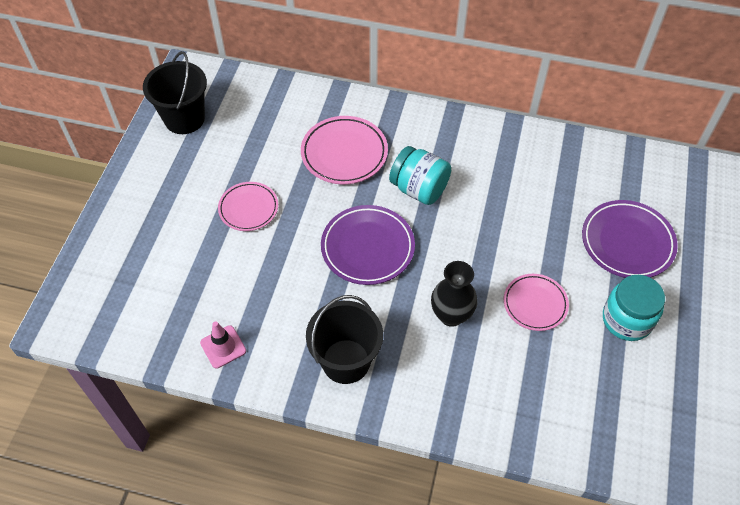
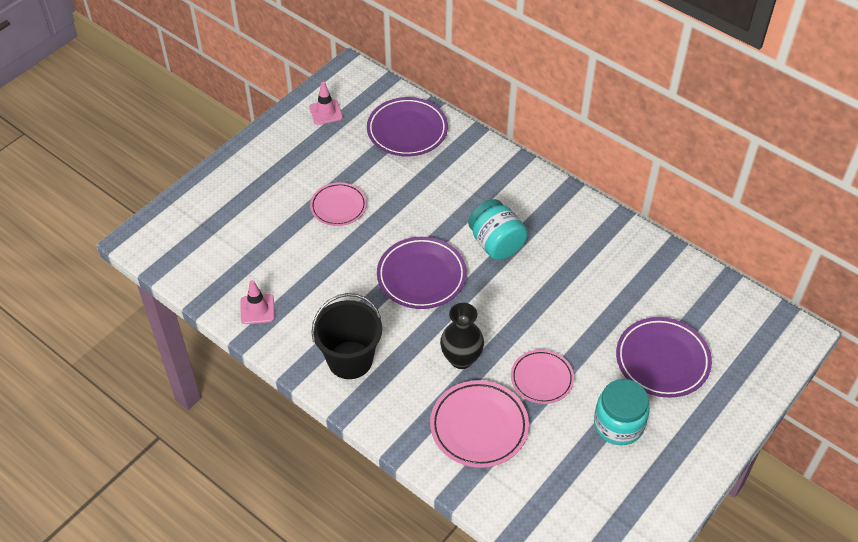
camera: 25 degrees right, 5 degrees down
black bucket [143,51,207,134] -> pink traffic cone [309,82,343,125]
pink plate [301,116,388,184] -> pink plate moved to [430,380,529,468]
none -> purple plate [367,97,448,156]

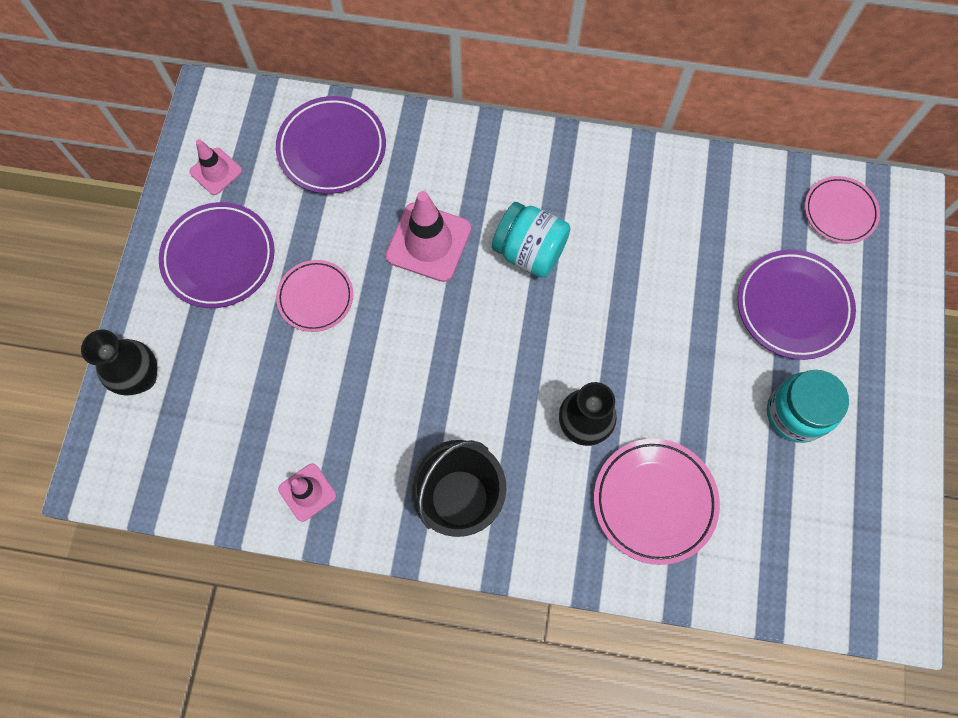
camera: 30 degrees left, 20 degrees up
purple plate [377,237,467,309] -> purple plate moved to [159,202,275,308]
pink plate [511,350,574,404] -> pink plate moved to [805,176,880,244]
none -> black vase [81,330,157,396]
none -> pink traffic cone [386,191,471,282]

